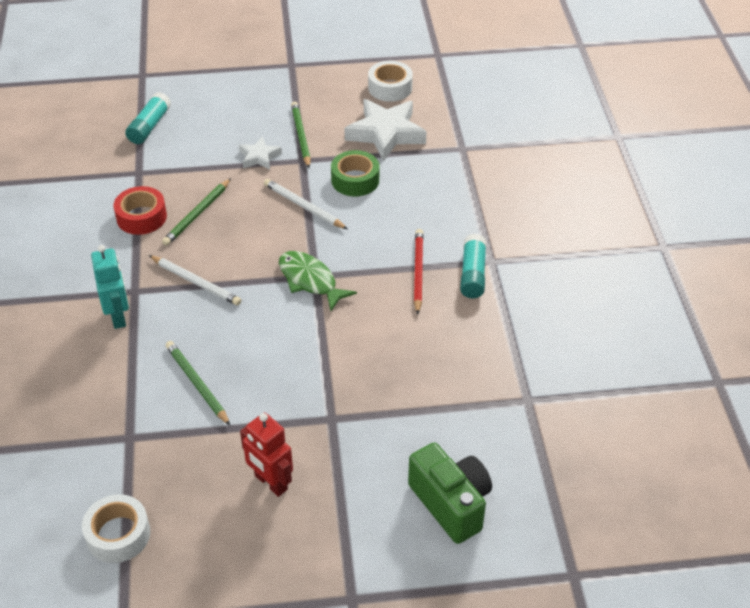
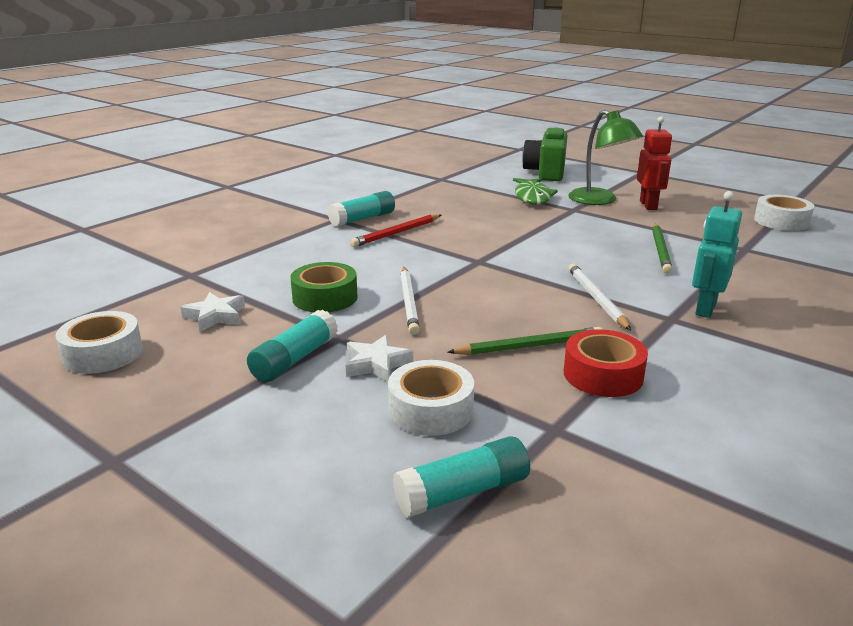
camera: 135 degrees left, 20 degrees down
green fish [279,251,357,311] -> green fish moved to [513,178,558,205]
green pencil [291,101,311,168] -> turquoise glue stick [247,310,338,382]
white star [344,99,427,161] -> white star [181,292,245,332], size x0.52
none -> white tape [388,360,474,436]
none -> green lamp [568,110,643,205]

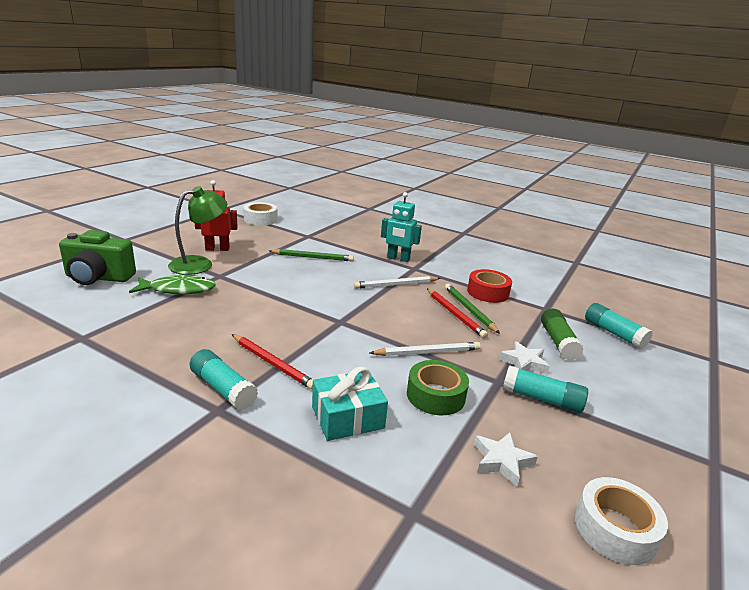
camera: 100 degrees left, 0 degrees up
white tape [388,360,474,436] -> green glue stick [541,309,584,360]
none -> turquoise gift [312,367,388,441]
none -> red pencil [427,289,488,338]

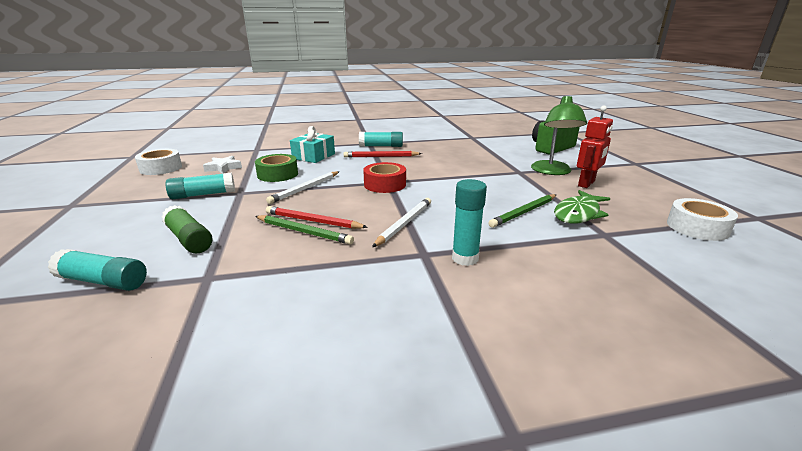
camera: 140 degrees right, 0 degrees up
green fish [129,274,216,295] -> green fish moved to [554,190,610,224]
turquoise robot [381,192,422,262] -> turquoise glue stick [452,179,487,266]
red tape [467,269,512,303] -> red tape moved to [363,162,406,193]
white star [499,341,550,374] -> none

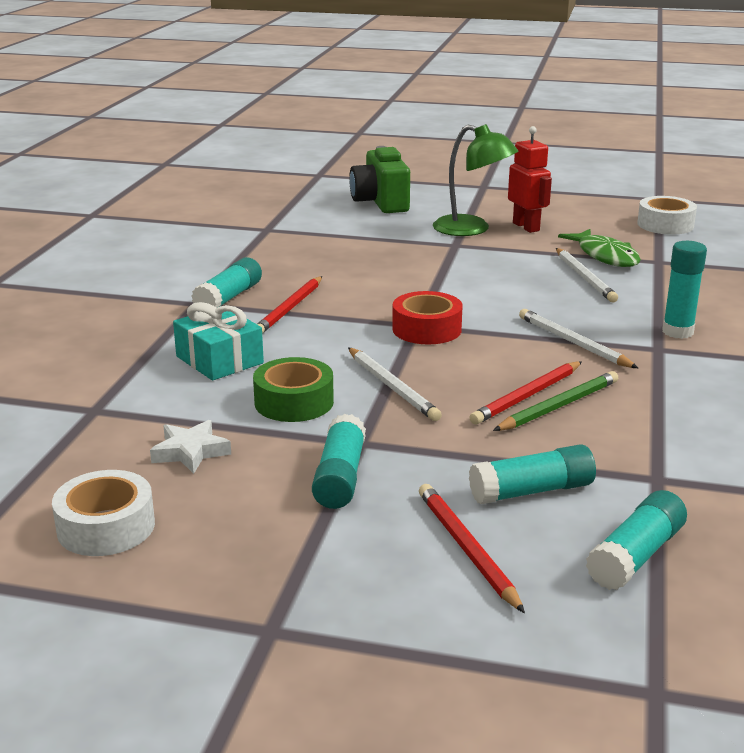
camera: 65 degrees left, 0 degrees up
green glue stick [162,205,212,253] -> turquoise glue stick [469,445,596,504]
green pencil [488,194,556,228] -> white pencil [556,248,618,303]
none -> red pencil [419,484,525,613]

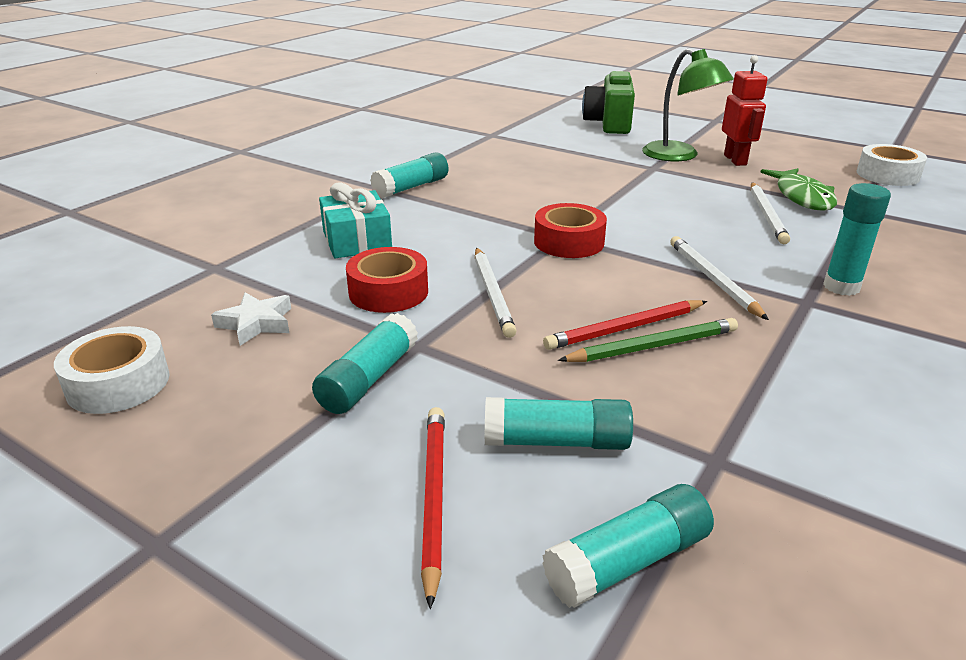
camera: 20 degrees right, 5 degrees up
green tape [253,357,334,422] -> red tape [346,247,428,313]
red pencil [257,276,322,333] -> none

